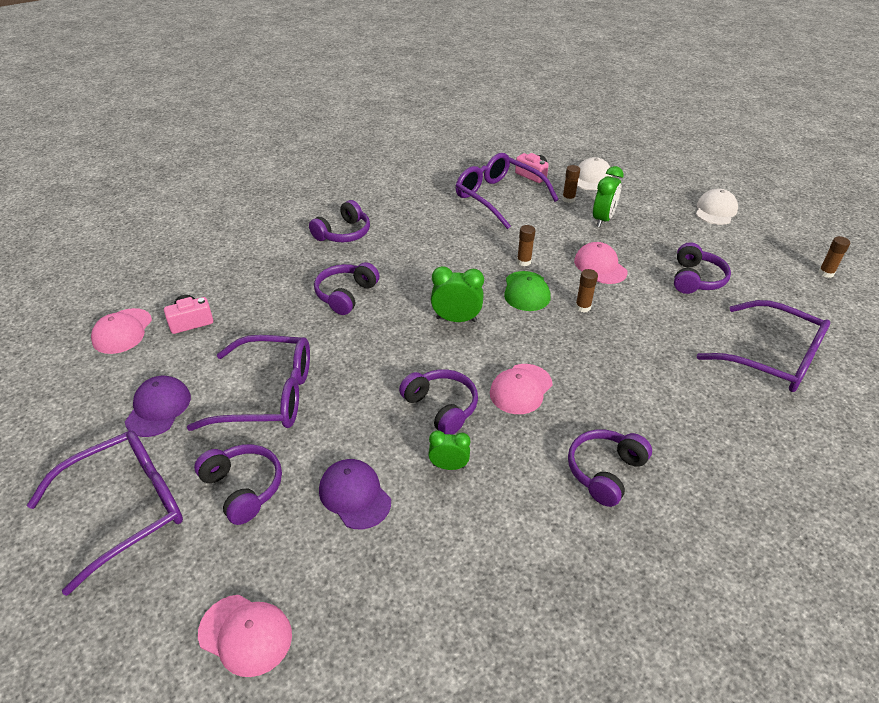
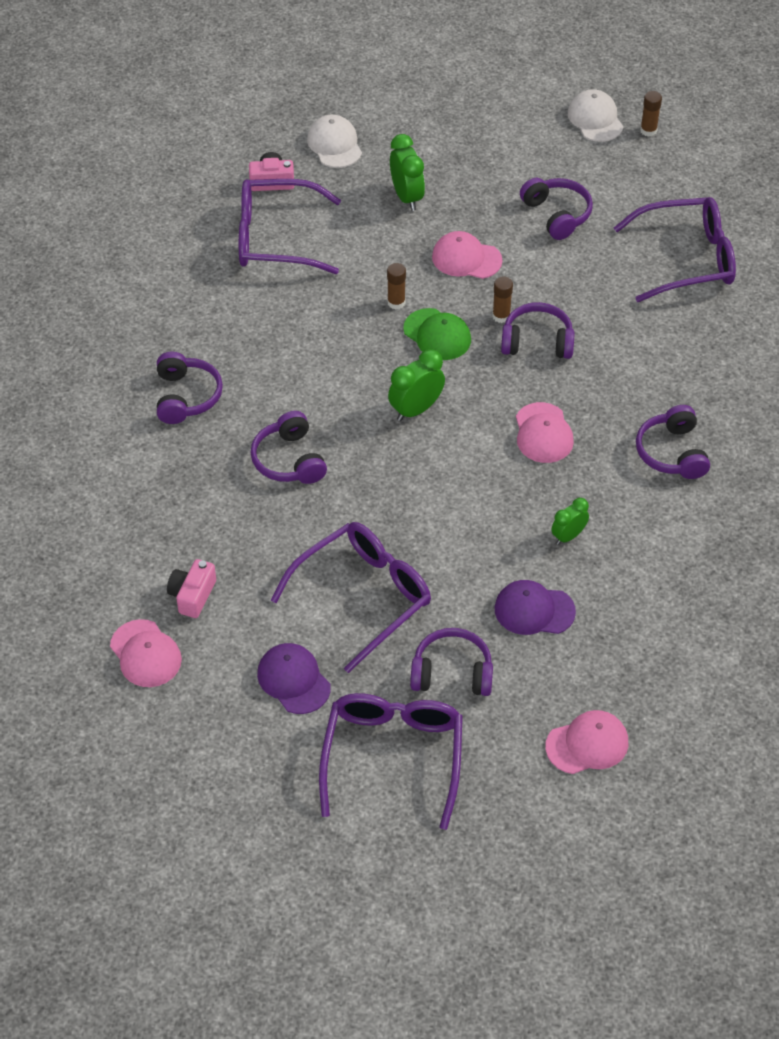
camera: 45 degrees left, 10 degrees up
purple headphones [399,369,478,435] -> purple headphones moved to [501,302,574,359]
brown glue stick [562,165,580,203] -> none
white cap [696,189,738,225] -> white cap moved to [568,89,623,142]

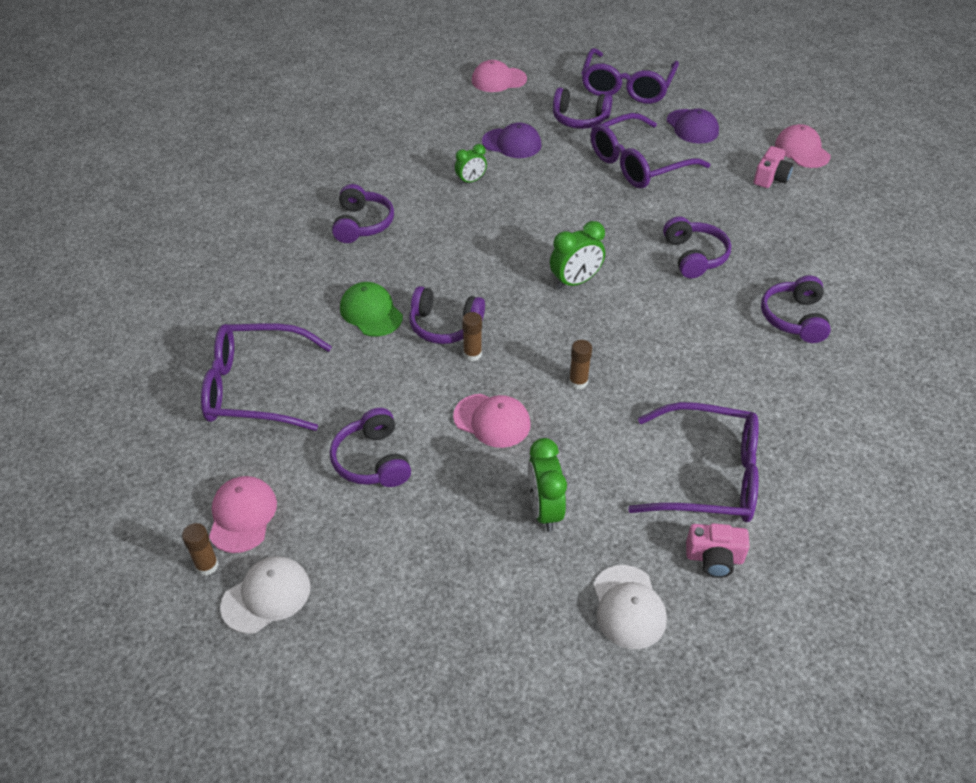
camera: 170 degrees left, 5 degrees down
green cap [403,308,471,360] -> green cap moved to [340,282,403,337]
pink cap [516,402,574,463] -> pink cap moved to [209,476,277,553]
white cap [568,89,623,142] -> white cap turned 120 degrees counterclockwise [220,556,311,634]

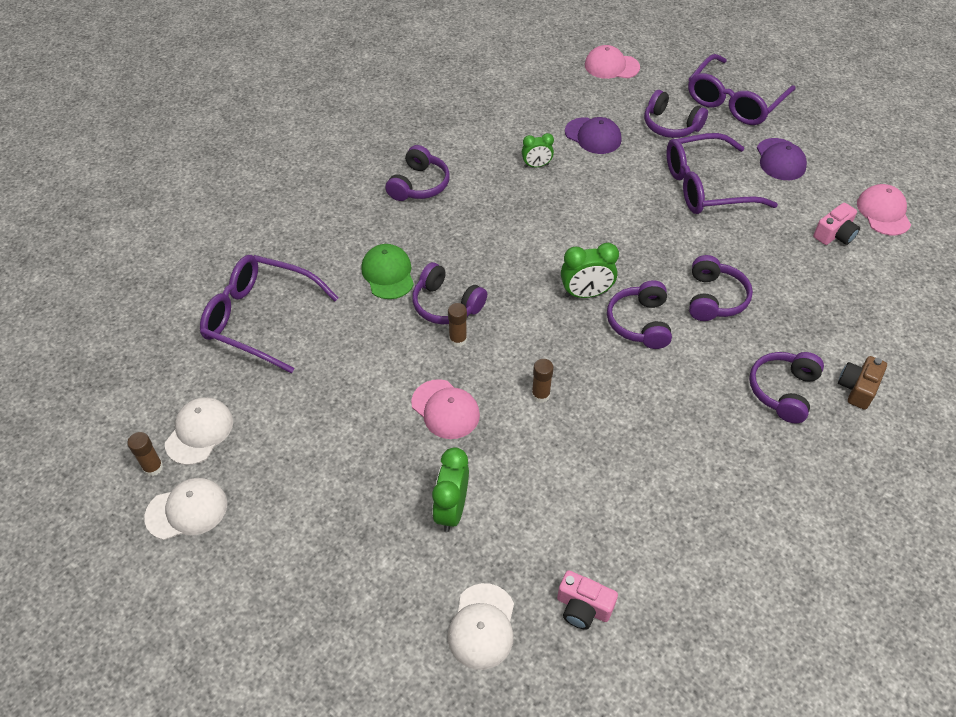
camera: 20 degrees right, 5 degrees up
pink cap [209,476,277,553] -> white cap [165,397,233,465]
purple headphones [330,408,411,487] -> purple headphones moved to [607,280,672,349]
purple glasses [628,402,759,522] -> none
none -> brown camera [838,356,887,410]

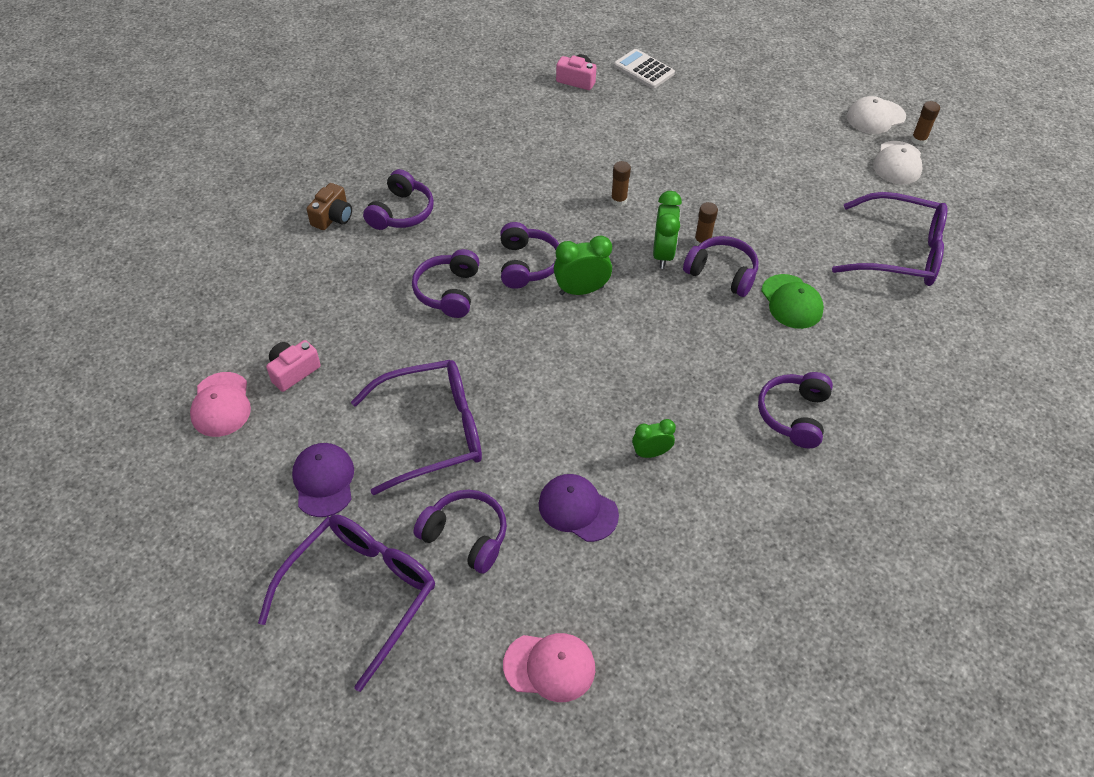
camera: 175 degrees right, 0 degrees up
pink cap [411,379,480,439] -> none
green clock [432,447,469,532] -> green clock moved to [653,191,682,269]
white cap [448,583,514,670] -> white calculator [614,49,675,89]

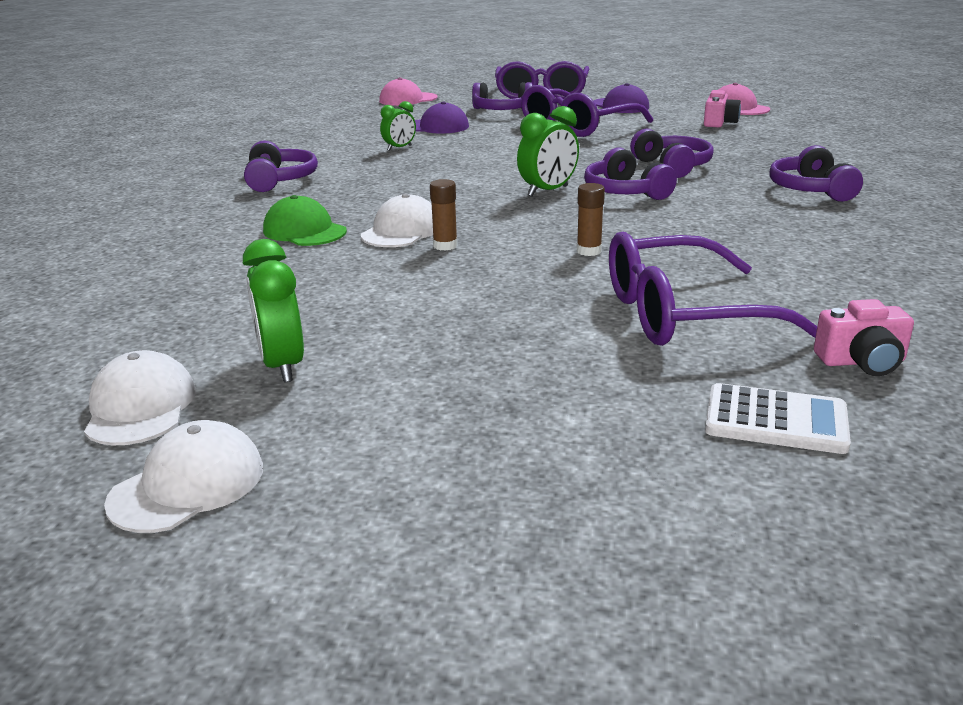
camera: 155 degrees right, 25 degrees down
brown camera [307,183,352,230] -> none
green clock [653,191,682,269] -> green clock moved to [243,239,304,383]
purple headphones [683,236,758,297] -> white cap [361,194,433,247]
purple glasses [832,192,947,286] -> purple glasses moved to [609,232,817,346]
brown glue stick [911,101,940,145] -> none

